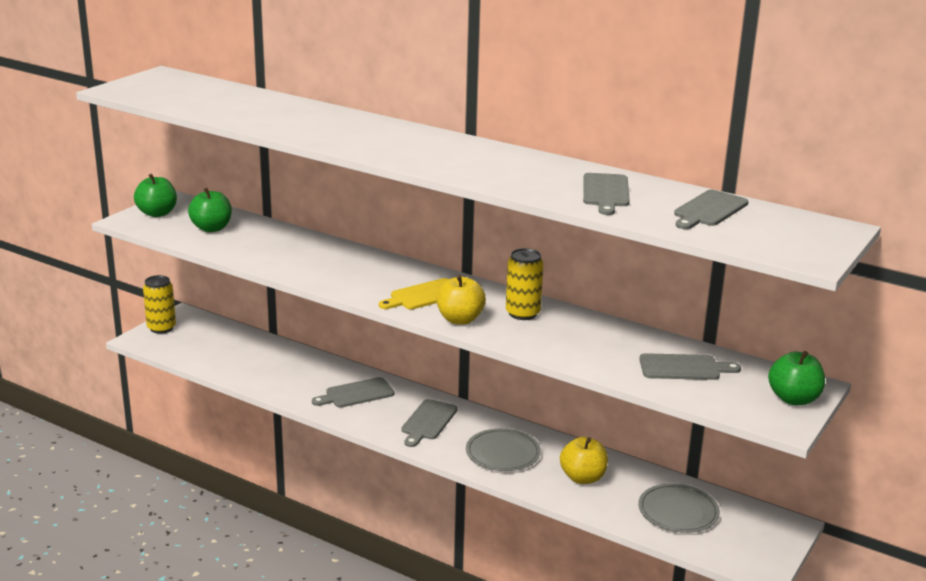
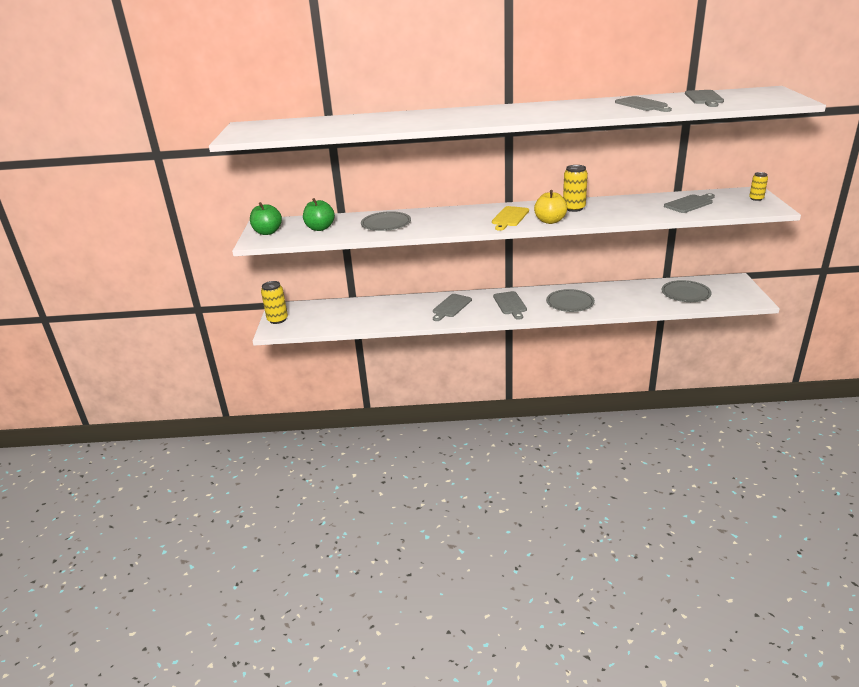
camera: 30 degrees left, 5 degrees up
yellow apple [560,437,608,484] -> none
green apple [768,351,825,405] -> yellow can [749,172,768,201]
none -> grey plate [361,211,411,231]

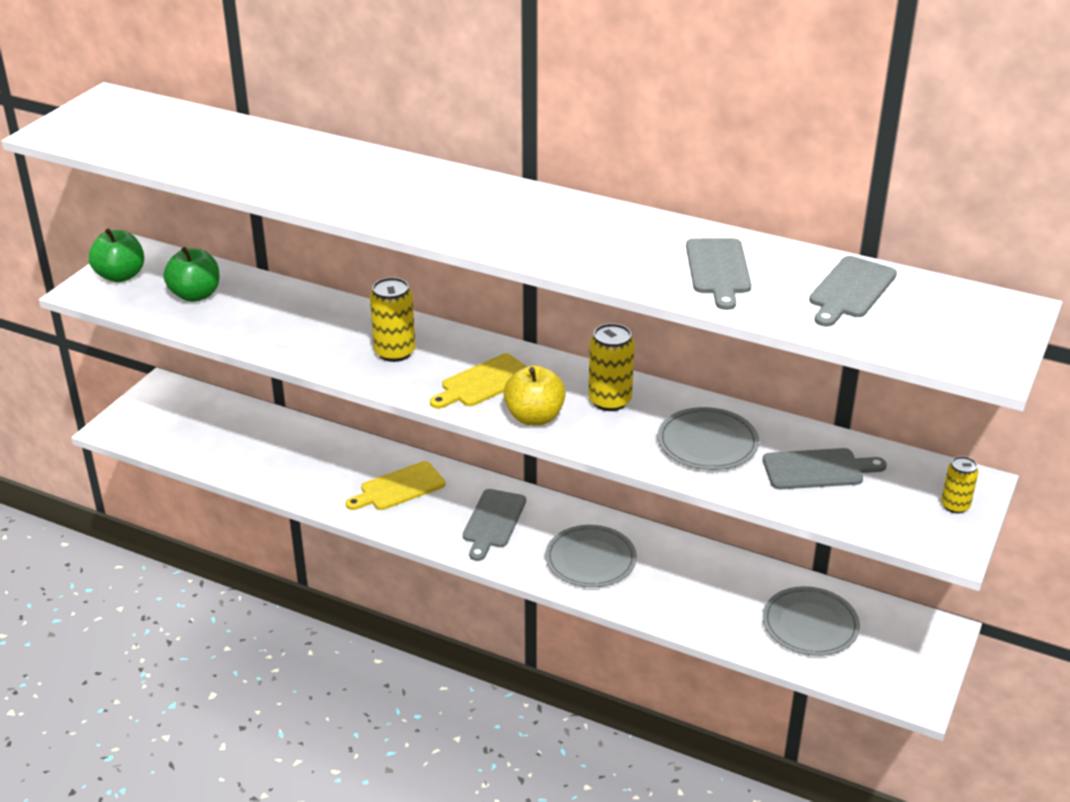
camera: 25 degrees right, 5 degrees up
yellow can [261,281,288,324] -> yellow can moved to [370,277,416,362]
grey plate [361,211,411,231] -> grey plate moved to [658,407,759,470]
grey cutting board [433,294,472,321] -> yellow cutting board [346,461,445,510]

